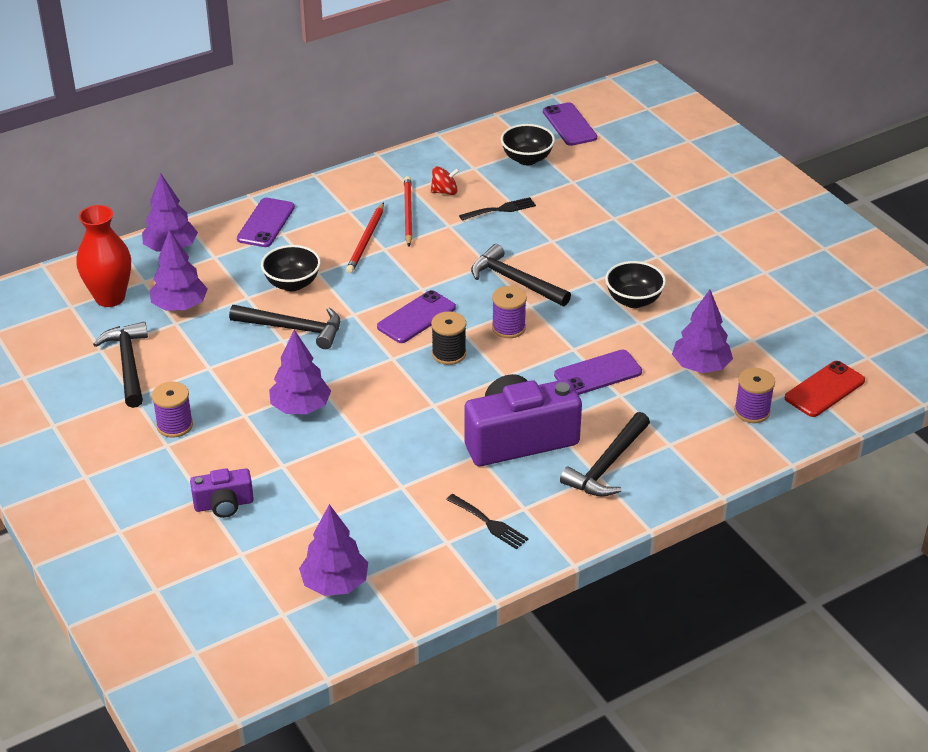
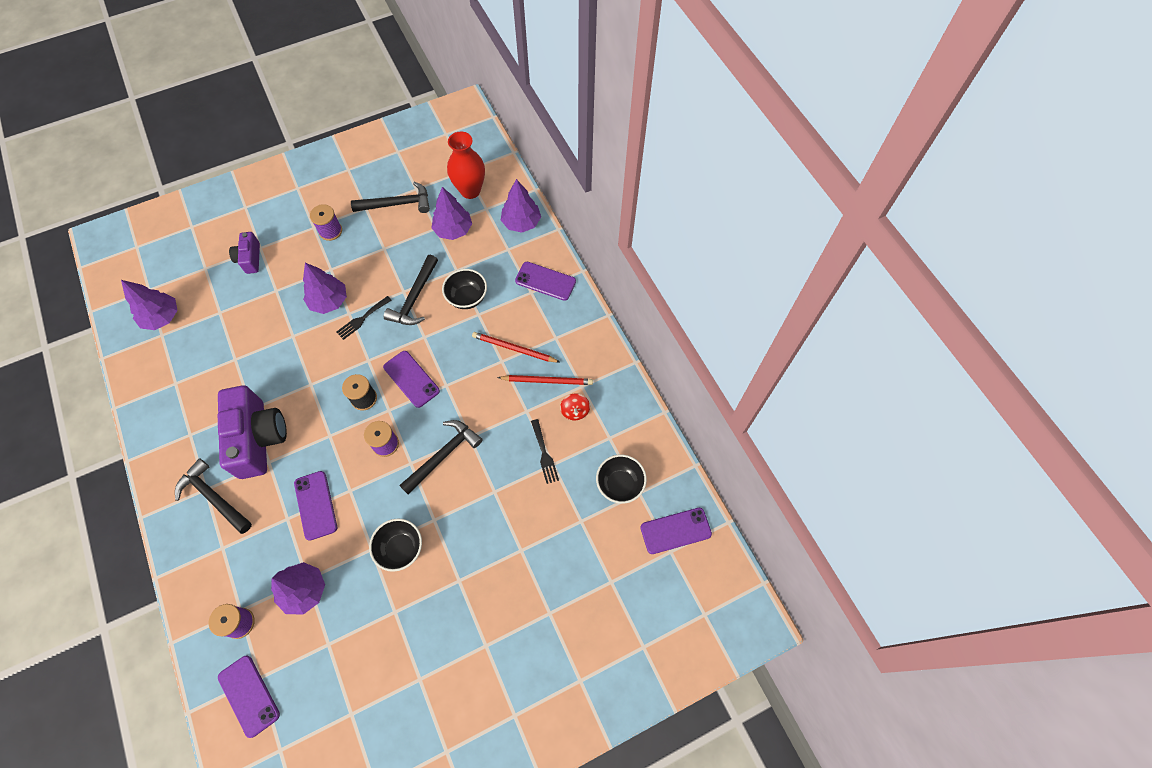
camera: 95 degrees right, 25 degrees up
black fork [446,494,528,549] -> black fork moved to [337,296,392,340]
red phone [784,361,865,417] -> purple phone [218,656,280,738]

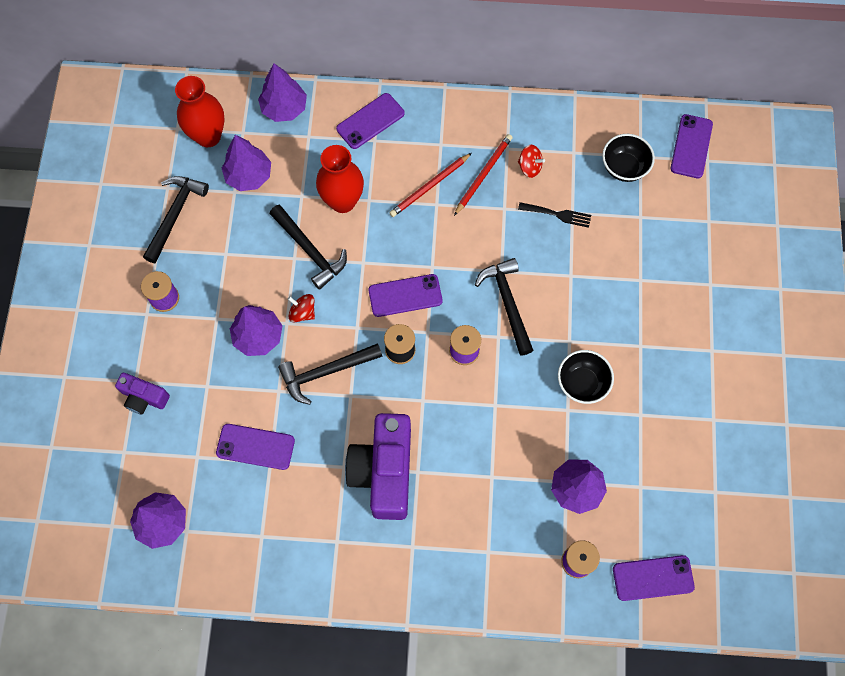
camera: 60 degrees left, 5 degrees up
black hammer [175,458,252,534] -> black hammer moved to [278,343,382,405]
purple camera [218,385,287,479] -> purple camera turned 105 degrees counterclockwise [345,413,411,520]
purple phone [294,471,337,541] -> purple phone moved to [216,424,295,470]
black fork [337,296,392,340] -> red spinning top [288,294,315,322]
black bowl [442,269,487,309] -> red vase [316,145,364,213]

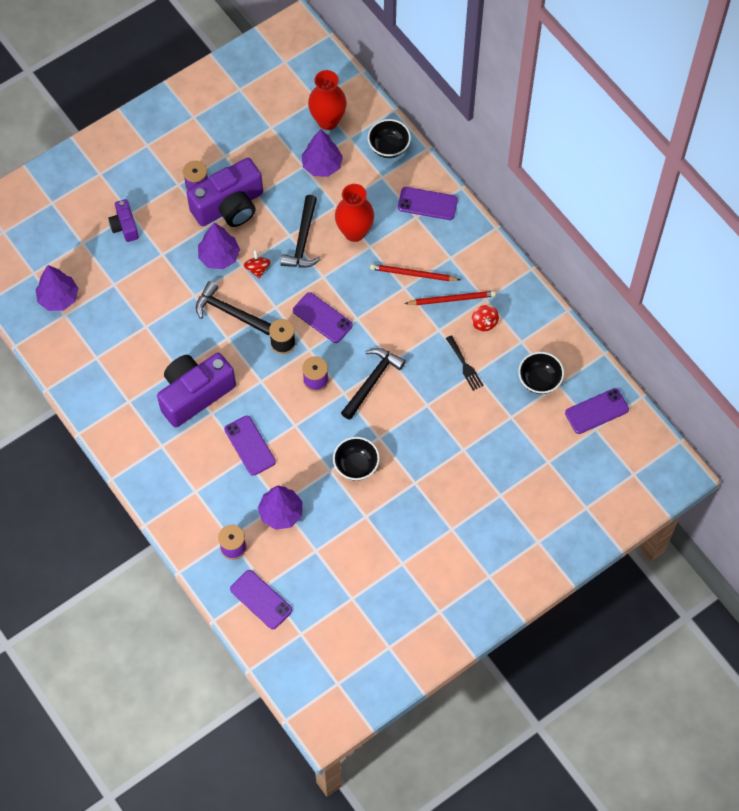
camera: 50 degrees right, 5 degrees down
black hammer [143,176,209,263] -> none
purple phone [216,424,295,470] -> purple phone moved to [224,416,276,476]
purple tree [258,63,307,122] -> black bowl [368,119,411,158]
none -> purple camera [187,158,263,227]

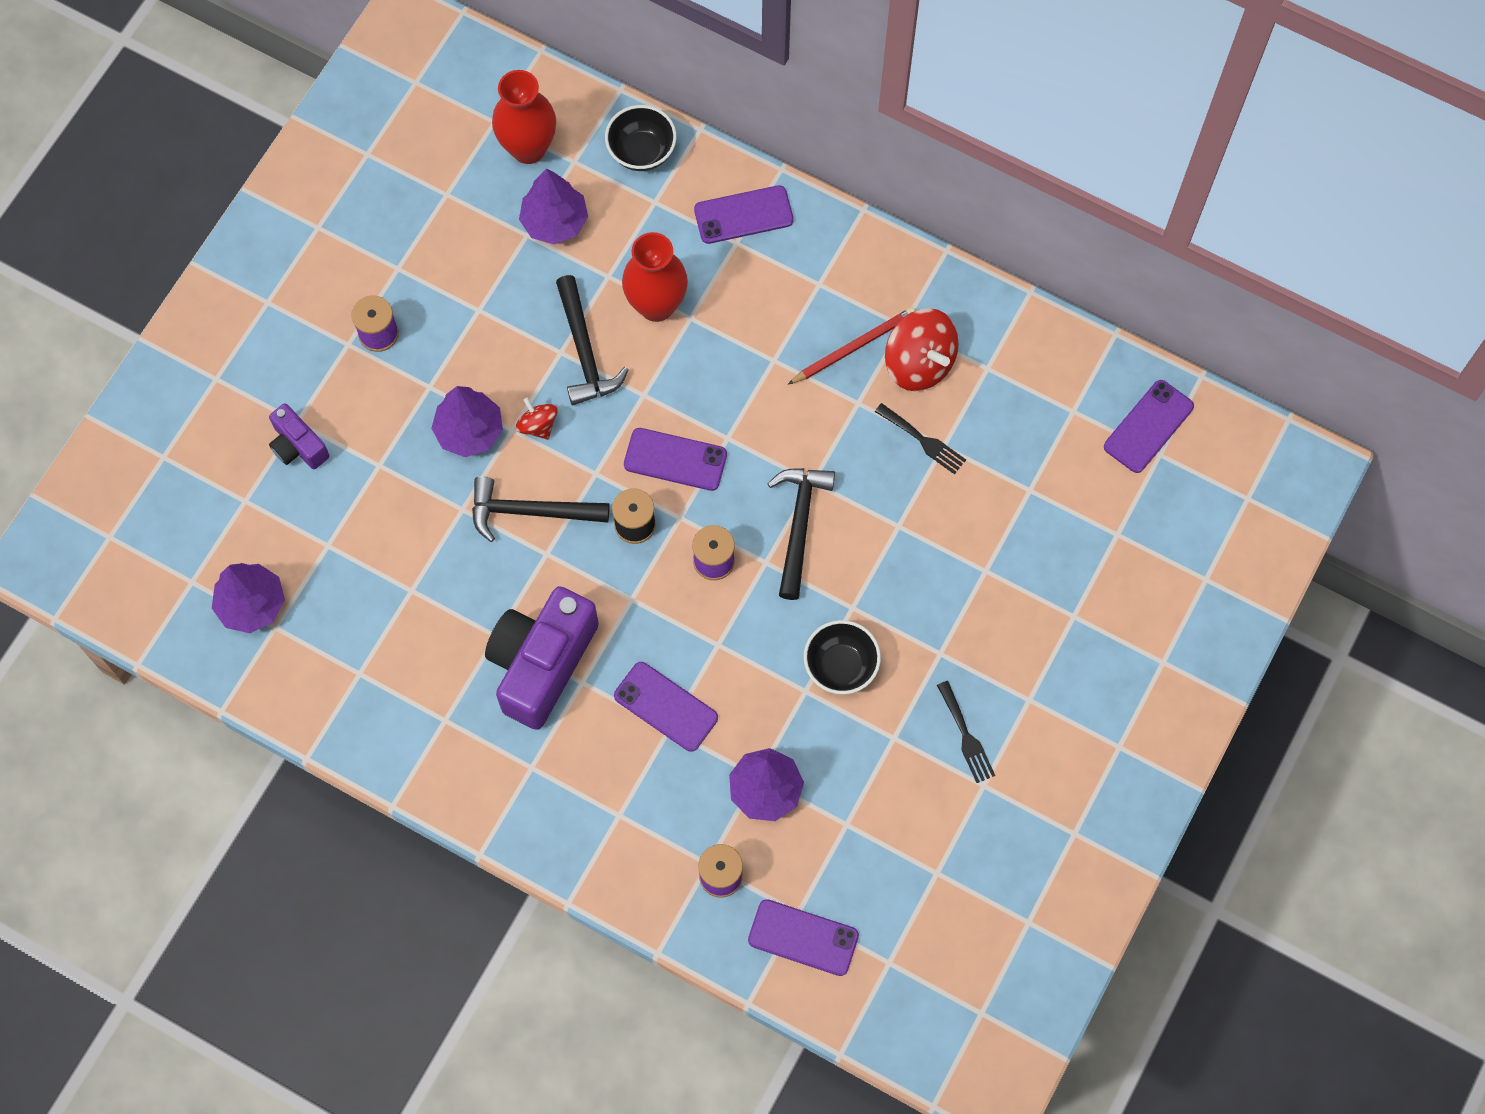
camera: 25 degrees left, 5 degrees up
purple camera [187,158,263,227] -> none
red pencil [370,264,460,281] -> none
red spinning top [472,305,499,331] -> red spinning top [885,308,959,391], size x1.84
black bowl [518,352,564,394] -> none
none -> black fork [937,681,995,783]

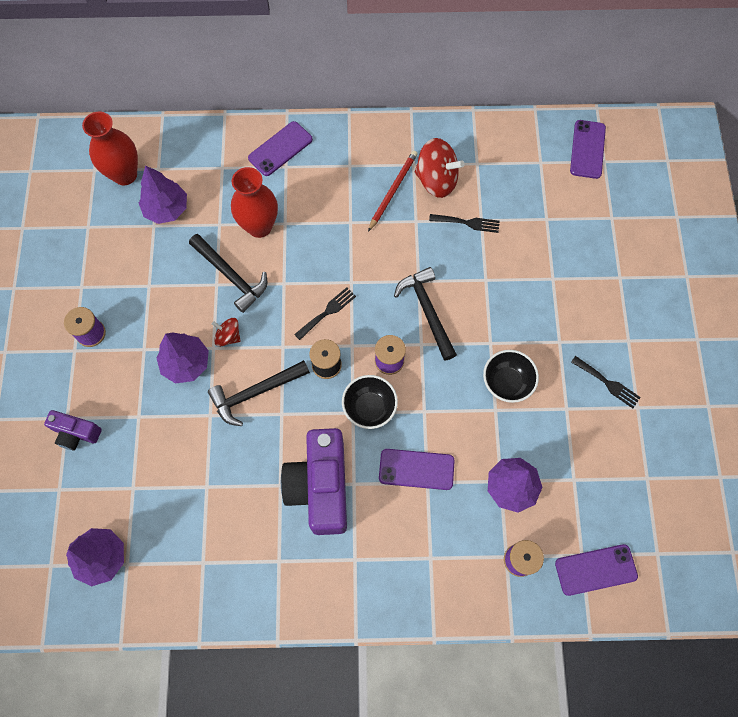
camera: 30 degrees left, 0 degrees up
black bowl [605,105,677,171] -> black bowl moved to [342,375,398,429]
purple phone [624,428,727,491] -> black fork [294,287,356,340]

